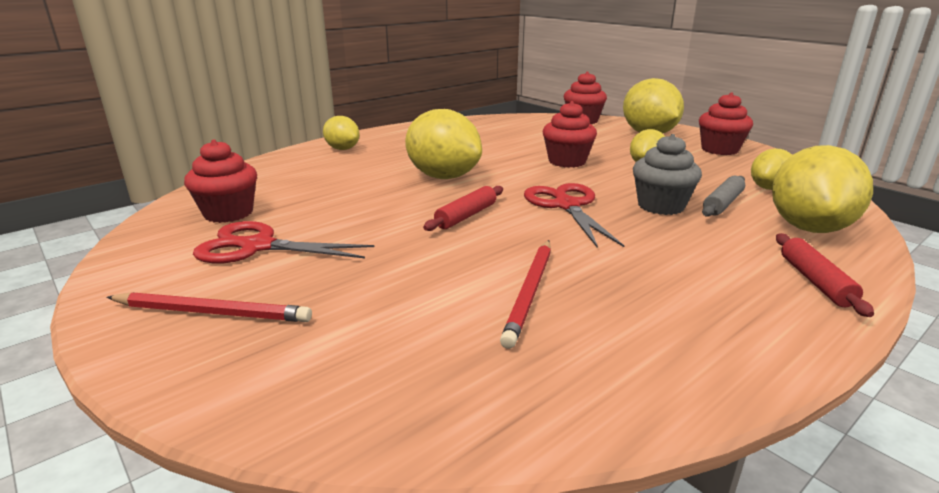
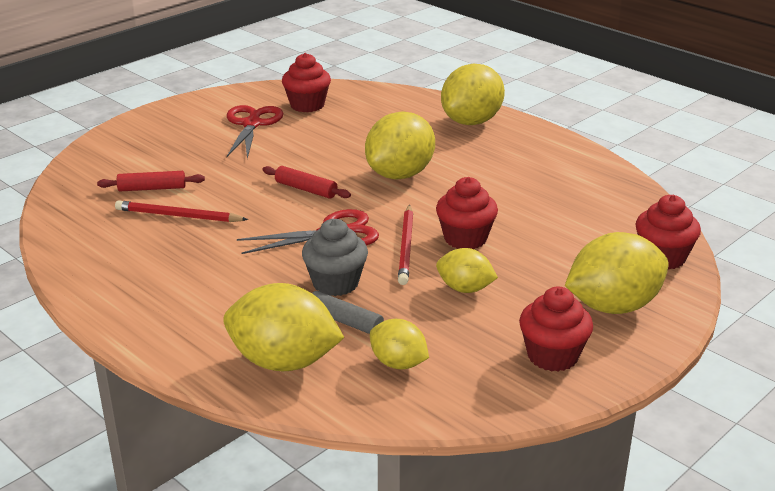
camera: 85 degrees right, 5 degrees up
red pencil [106,292,312,322] -> red pencil moved to [398,205,413,285]
yellow lemon [323,116,360,150] -> yellow lemon [441,64,505,125], size x1.76
red rolling pin [776,233,874,317] -> red rolling pin moved to [97,171,205,191]

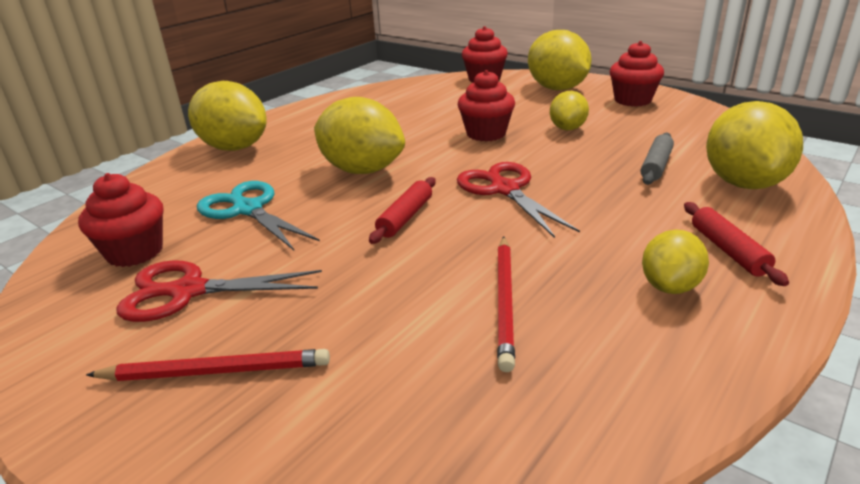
camera: 95 degrees left, 0 degrees up
red rolling pin [97,171,205,191] -> red rolling pin moved to [684,202,789,286]
grey cupcake [302,219,368,296] -> none
yellow lemon [370,319,429,369] -> yellow lemon moved to [642,230,709,294]
red pencil [398,205,413,285] -> red pencil moved to [86,349,330,381]
none -> turquoise scissors [197,181,320,250]

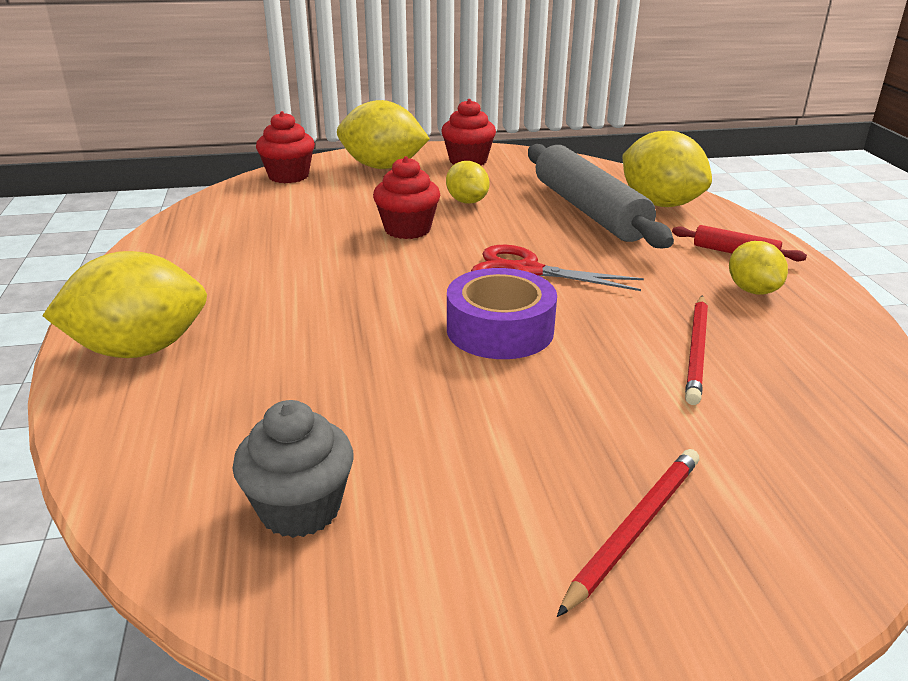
camera: 50 degrees left, 0 degrees up
red cupcake [78,173,163,267] -> grey cupcake [232,400,354,538]
red scissors [116,260,322,322] -> none
turquoise scissors [197,181,320,250] -> none
yellow lemon [314,97,405,174] -> none
red rolling pin [369,177,436,244] -> purple tape [447,268,557,359]
red pencil [497,237,515,372] -> red pencil turned 60 degrees clockwise [685,296,708,405]
grey rolling pin [641,133,674,185] -> grey rolling pin [528,144,674,248], size x2.26

